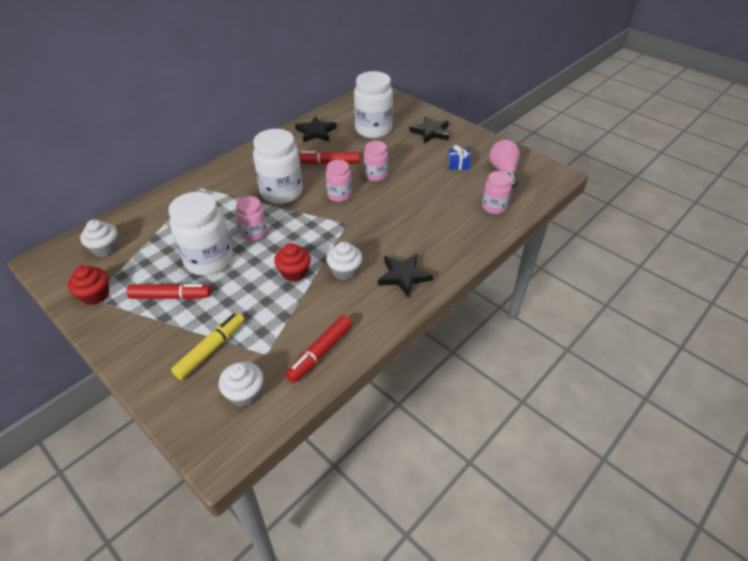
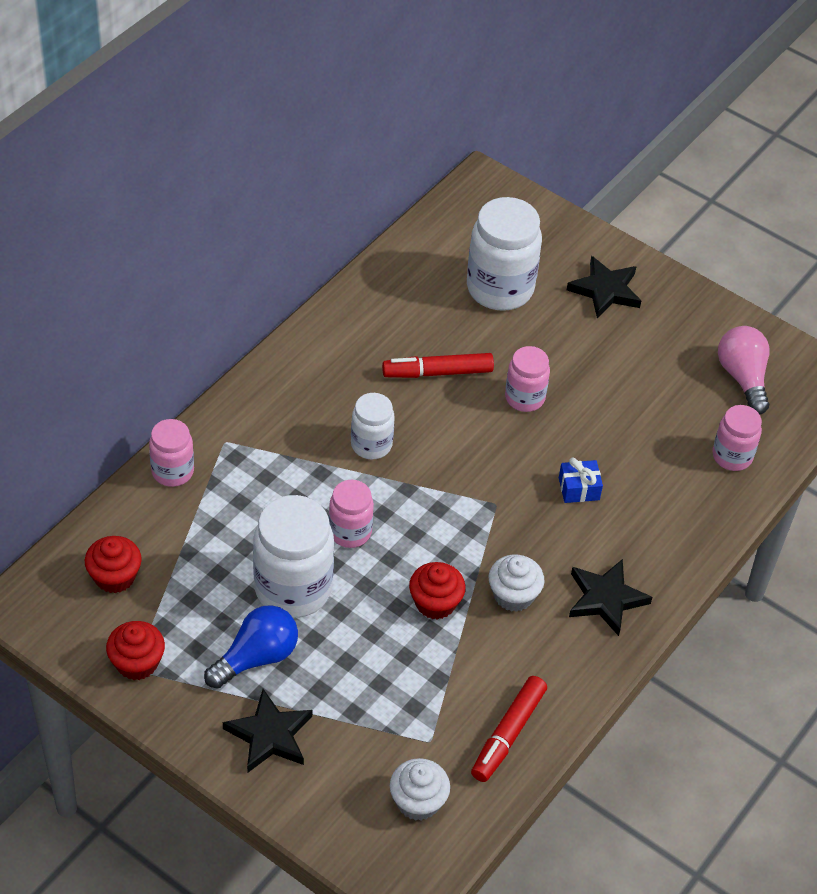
camera: 10 degrees left, 5 degrees up
white cupcake [80,219,118,257] -> red cupcake [85,536,142,593]
red marker [127,284,211,299] -> blue light bulb [204,605,298,689]
yellow marker [171,312,245,380] -> none
white jar [253,129,303,204] -> white jar [351,393,395,459], size x0.57
black star [295,116,336,143] -> black star moved to [223,689,312,773]
pink jar [326,160,352,202] -> pink jar moved to [149,419,194,487]
blue gift [448,145,471,170] -> blue gift moved to [559,457,603,503]

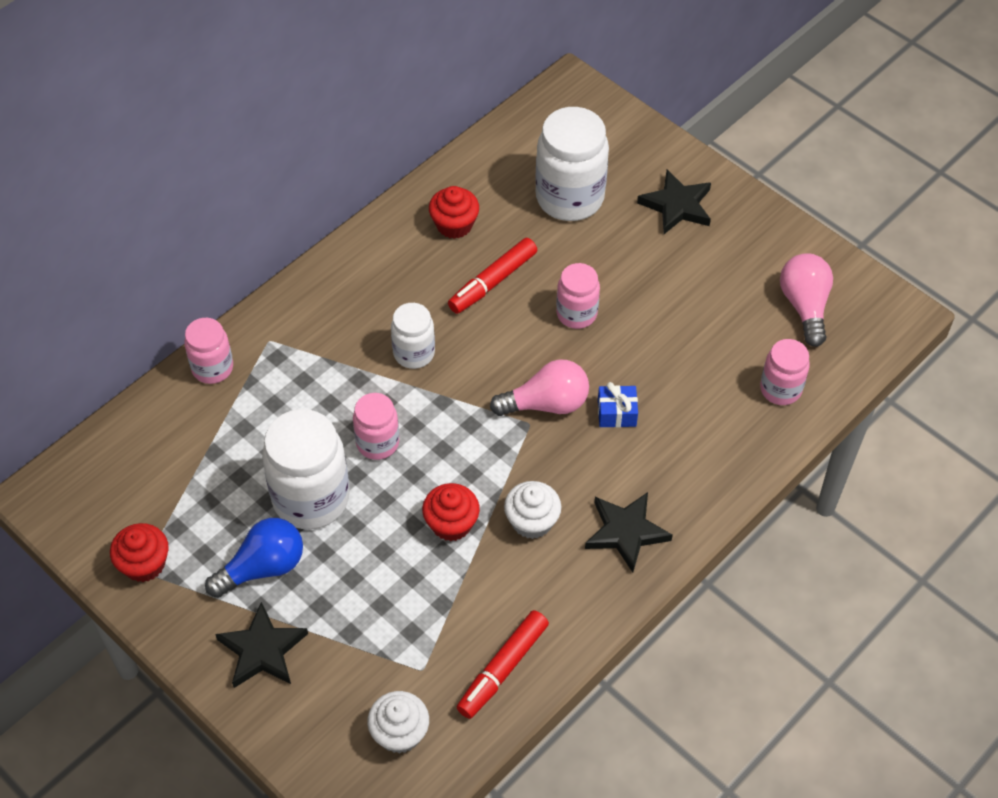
camera: 10 degrees right, 5 degrees up
red cupcake [85,536,142,593] -> red cupcake moved to [429,186,479,239]
red marker [382,353,494,378] -> red marker turned 45 degrees counterclockwise [448,238,537,314]
none -> pink light bulb [490,360,589,416]

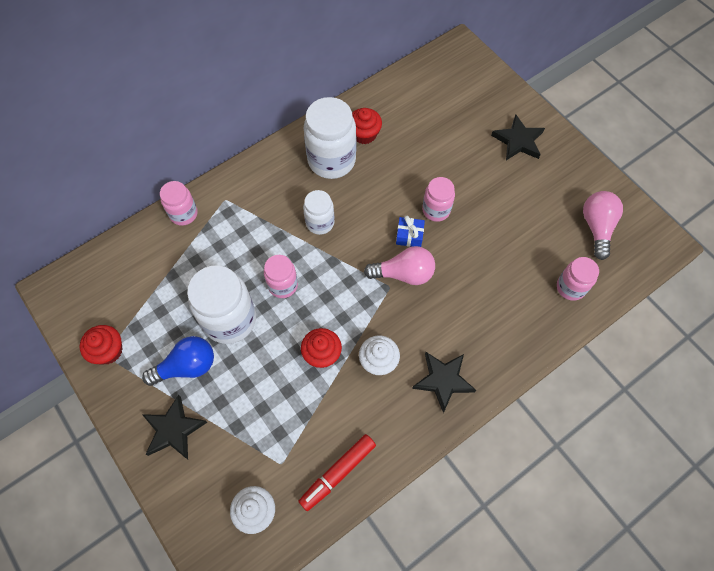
camera: 10 degrees right, 10 degrees up
red marker [448,238,537,314] -> none
white jar [535,107,609,221] -> white jar moved to [304,97,356,179]
blue gift [598,382,638,427] -> blue gift moved to [396,216,425,247]

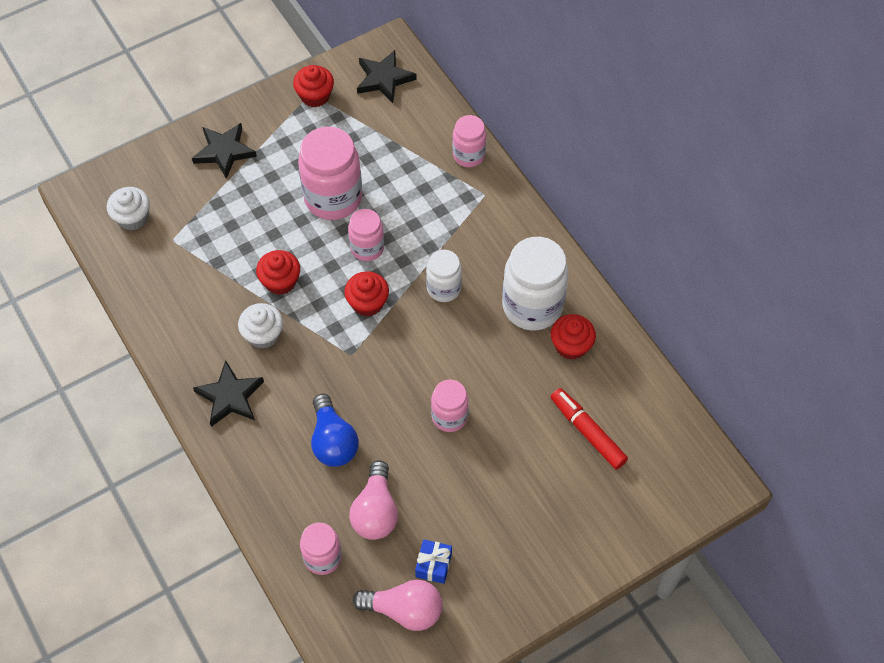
camera: 95 degrees right, 5 degrees down
blue light bulb [142,336,214,386] -> blue light bulb moved to [311,393,359,467]
white jar [187,265,256,344] -> pink jar [298,127,362,220]
red marker [298,434,376,511] -> red marker moved to [551,388,628,469]
pink light bulb [364,246,435,285] -> pink light bulb moved to [349,460,398,540]
blue gift [396,216,425,247] -> blue gift moved to [415,539,452,584]
black star [491,114,545,160] -> black star moved to [357,50,417,103]
none -> red cupcake [344,271,389,316]

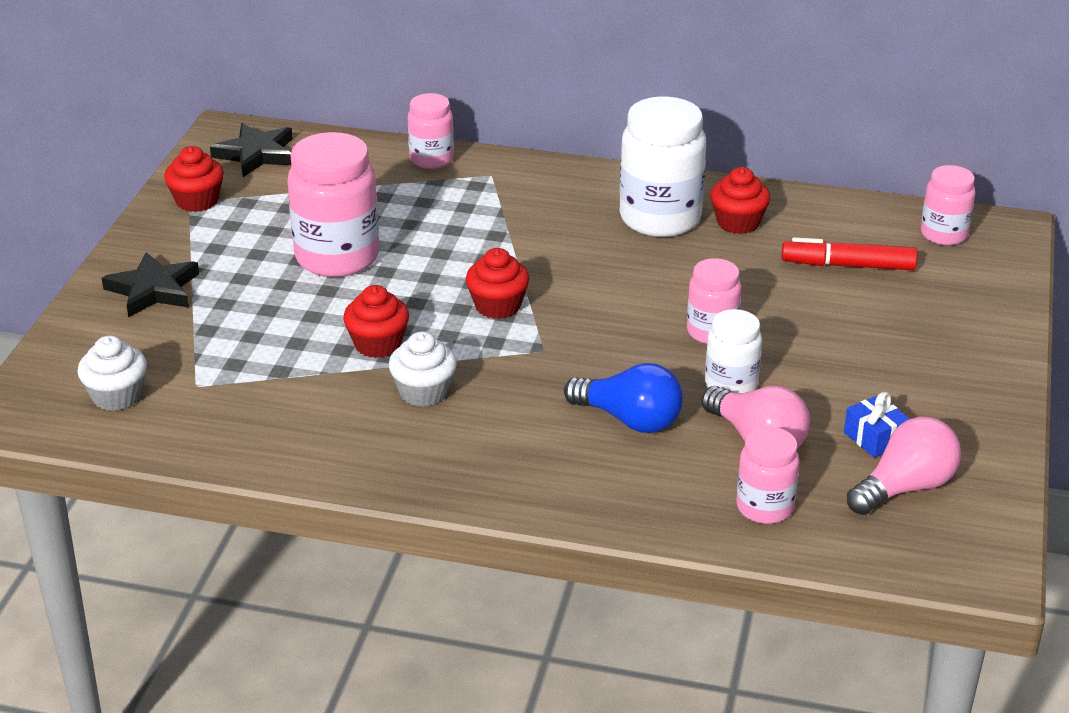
camera: 45 degrees left, 25 degrees down
black star [193,361,264,427] -> none
pink jar [348,209,384,261] -> pink jar moved to [921,165,975,246]
white jar [426,250,462,302] -> white jar moved to [705,309,762,393]

